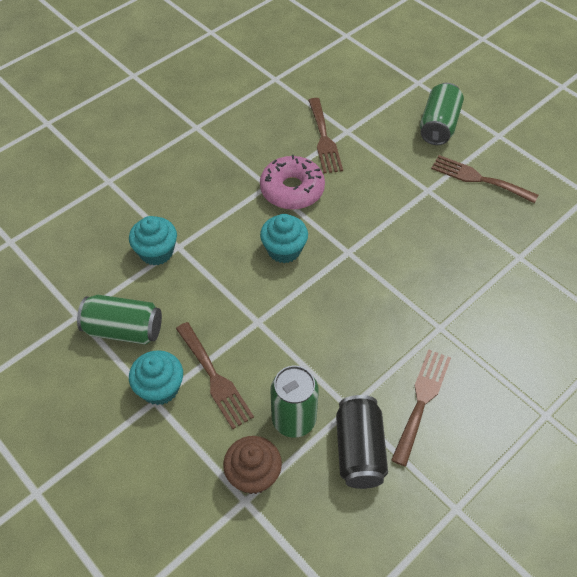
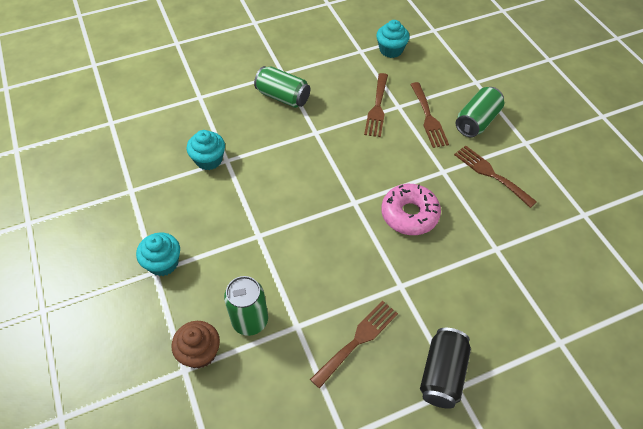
camera: 20 degrees right, 0 degrees up
green can [77,295,162,345] -> green can moved to [254,66,310,108]
brown fork [176,322,254,429] -> brown fork moved to [410,82,449,148]
pink donut [260,155,325,210] -> pink donut moved to [381,184,441,235]
turquoise cupcake [260,214,308,263] -> turquoise cupcake moved to [376,20,410,58]
black can [336,395,388,489] -> black can moved to [420,328,471,409]

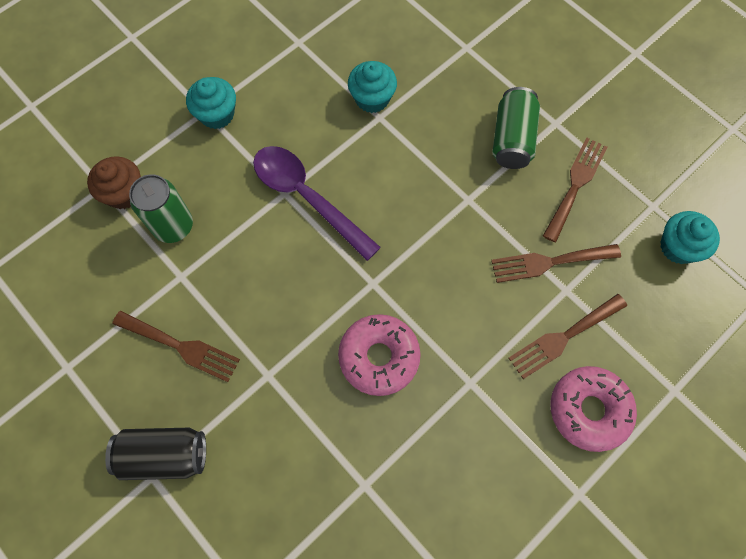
camera: 70 degrees right, 15 degrees up
brown fork [454,145,537,208] -> brown fork moved to [543,138,607,242]
green can [456,87,504,138] -> pink donut [550,366,637,452]
none -> purple spoon [253,146,381,261]

